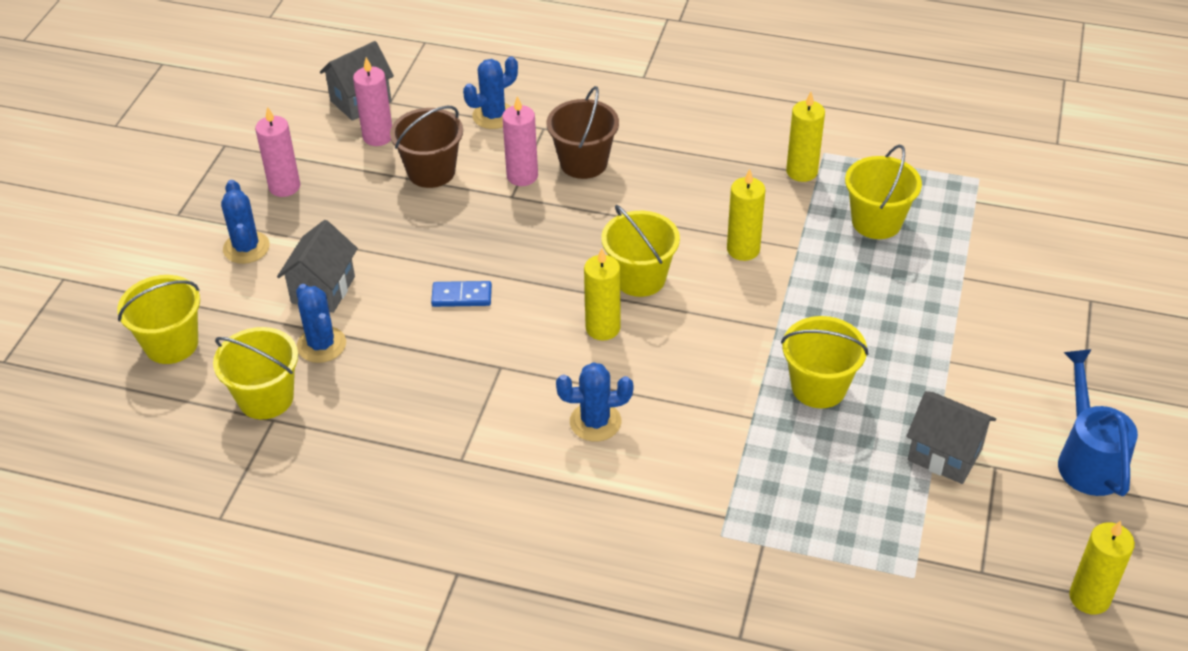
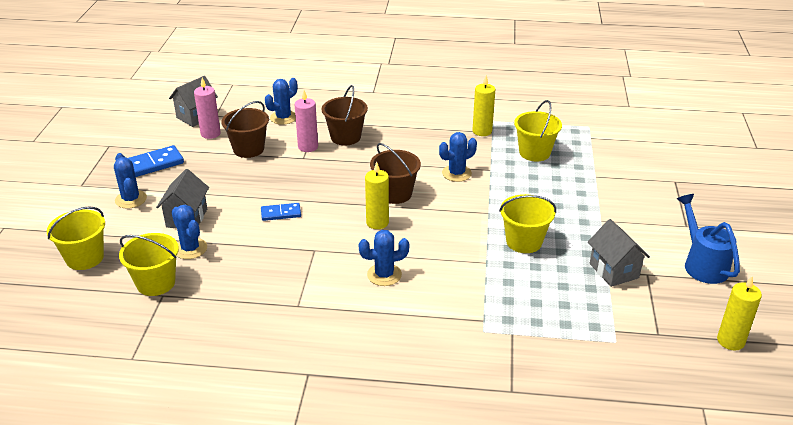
camera: 10 degrees left, 10 degrees down
pink candle [255,107,300,197] -> blue domino [128,145,184,177]
yellow bucket [601,205,680,297] -> brown bucket [370,143,421,204]
yellow candle [727,169,765,261] -> blue cactus [439,132,477,182]
grey house [906,391,996,484] -> grey house turned 45 degrees clockwise [588,219,650,287]

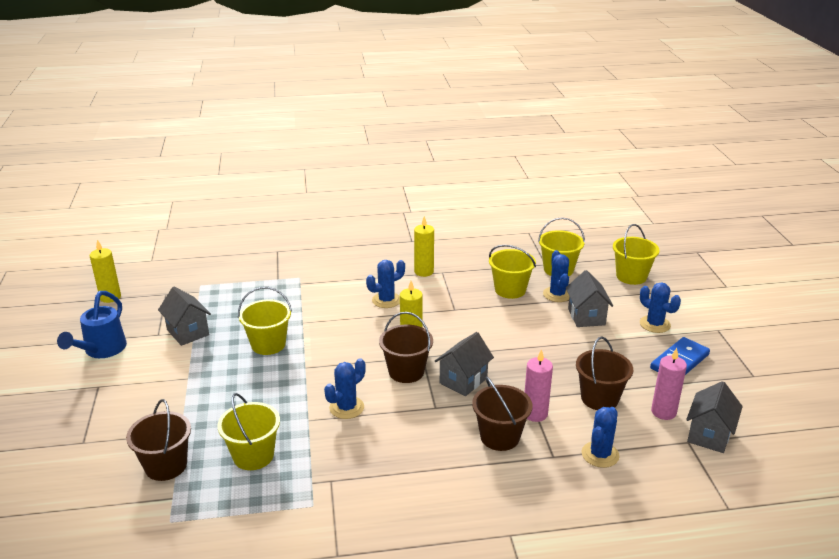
camera: 165 degrees right, 5 degrees down
blue cactus [172,205,207,259] -> blue cactus turned 45 degrees clockwise [543,250,569,302]
blue domino [261,203,301,221] -> none
yellow candle [473,75,495,136] -> yellow candle moved to [414,216,434,277]
blue watering can [677,194,740,284] -> blue watering can turned 45 degrees clockwise [57,291,127,358]
none -> brown bucket [126,399,191,481]
none -> grey house [435,332,494,396]
none -> yellow bucket [489,245,536,299]

